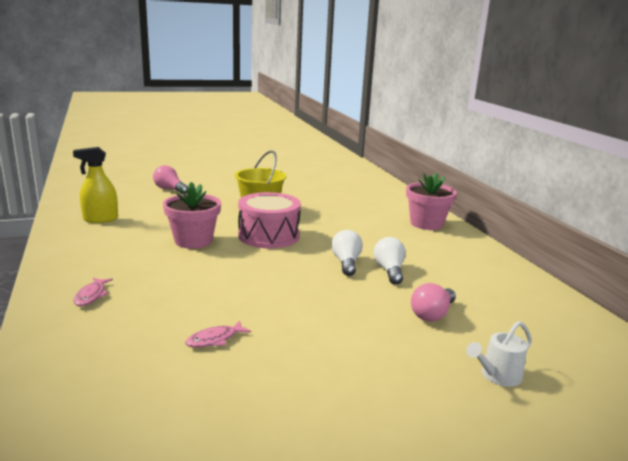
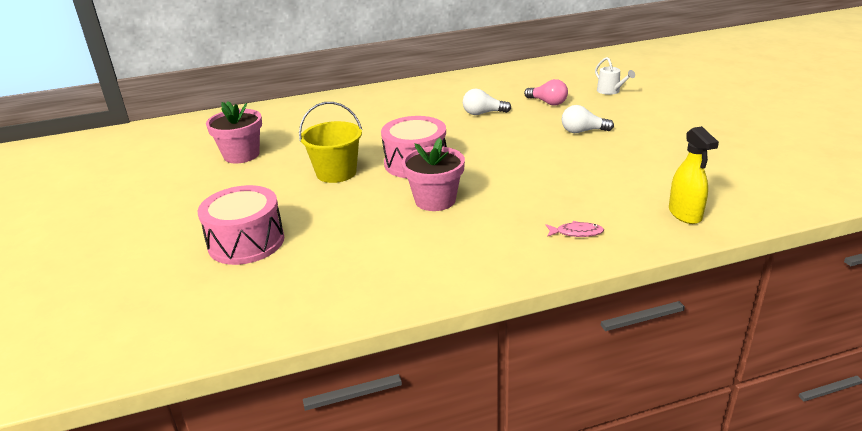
camera: 85 degrees left, 10 degrees up
yellow spray bottle [73,147,118,223] -> yellow spray bottle moved to [669,126,719,224]
pink light bulb [153,165,188,194] -> pink drum [198,185,284,265]
pink fish [185,320,251,348] -> none
white light bulb [331,230,363,276] -> white light bulb moved to [562,105,614,133]
pink flower pot [406,172,457,230] -> pink flower pot moved to [206,101,262,163]

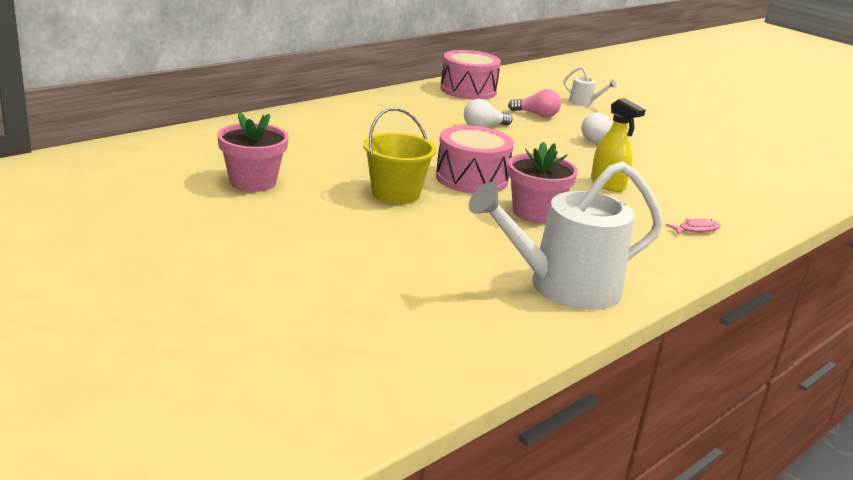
camera: 30 degrees left, 5 degrees down
pink drum [198,185,284,265] -> pink drum moved to [440,50,501,100]
yellow spray bottle [669,126,719,224] -> yellow spray bottle moved to [591,98,646,192]
none -> white watering can [469,161,663,310]

